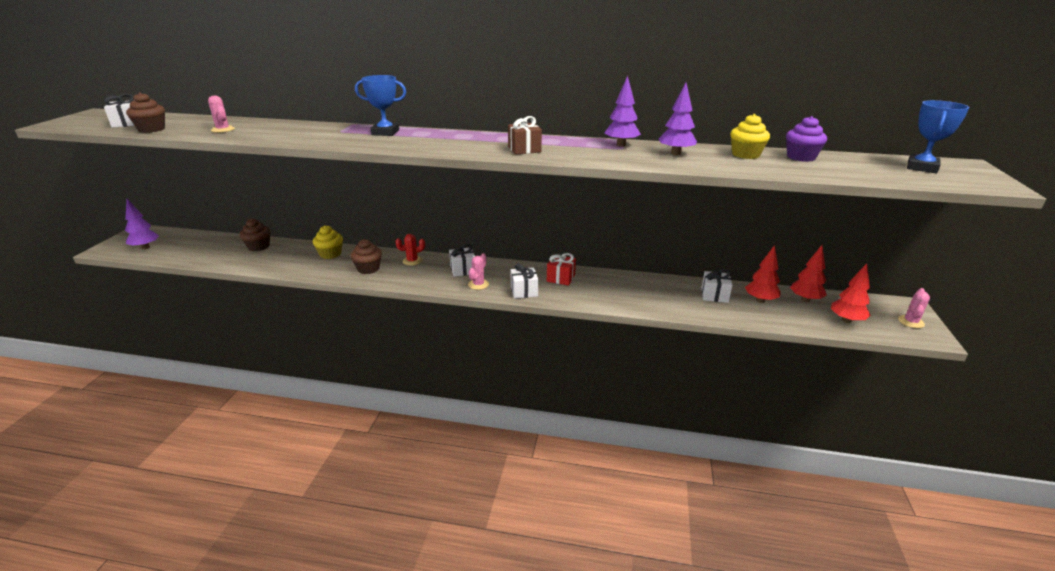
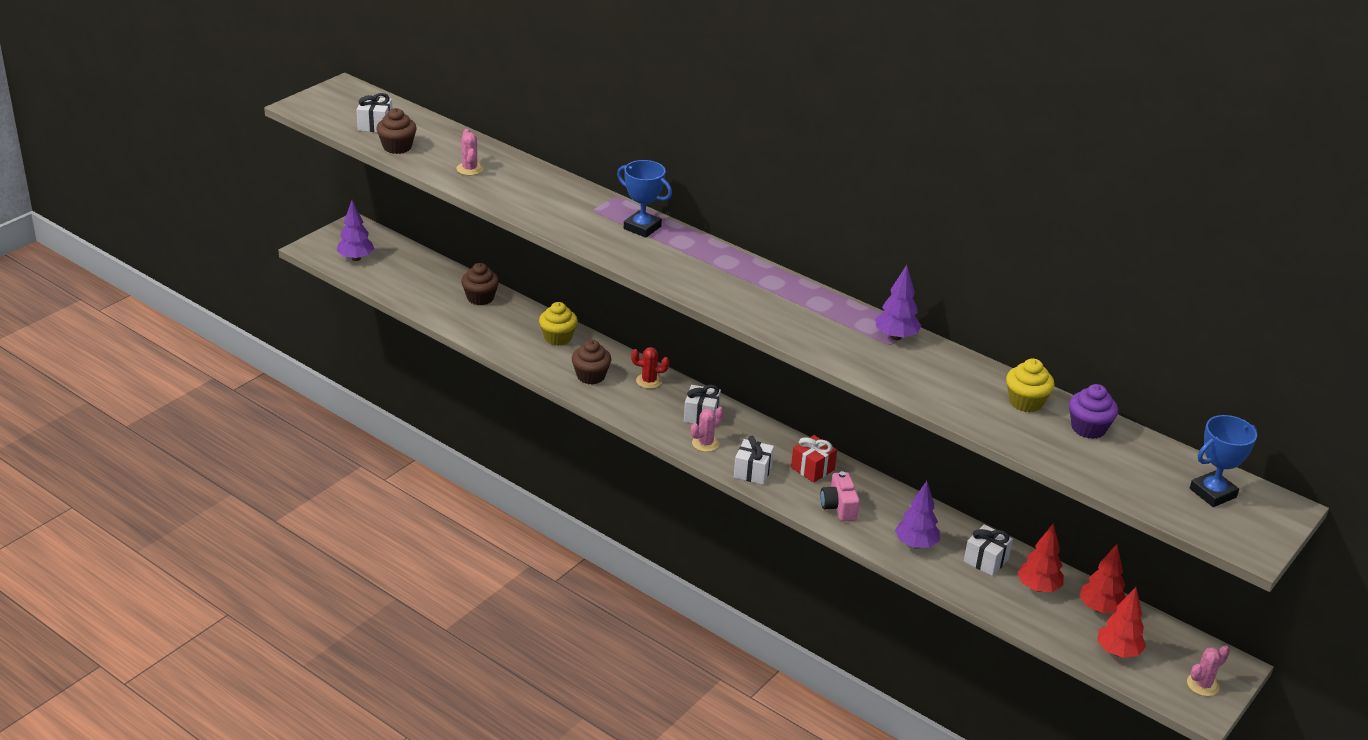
camera: 25 degrees right, 5 degrees up
brown gift [508,116,542,155] -> none
purple tree [658,83,697,155] -> purple tree moved to [895,481,940,549]
none -> pink camera [820,471,860,521]

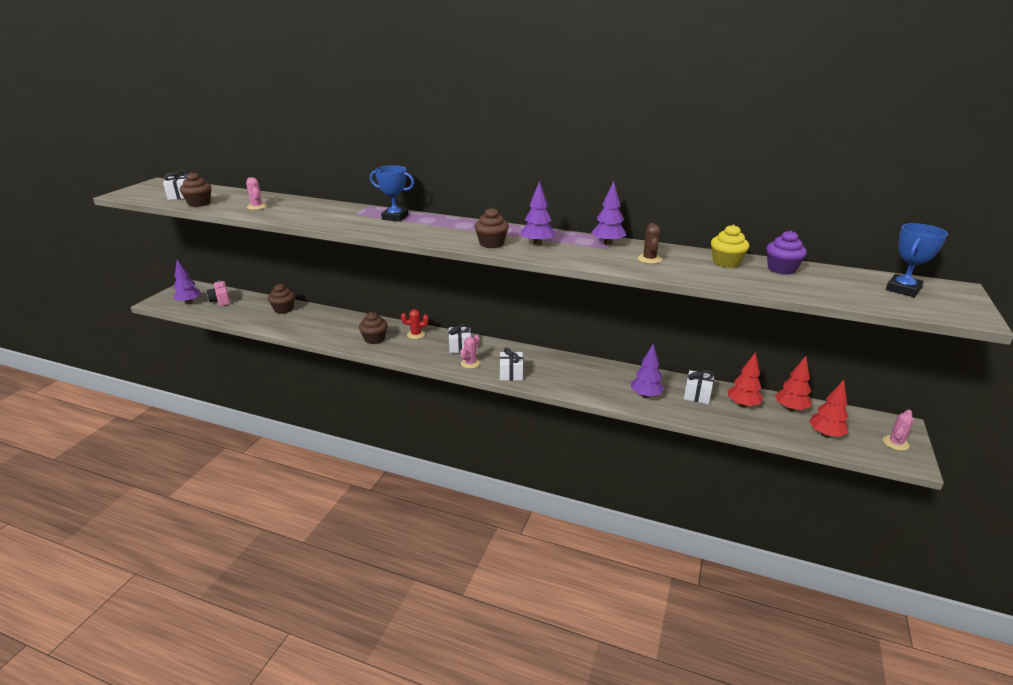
camera: 15 degrees left, 5 degrees down
yellow cupcake [539,302,578,346] -> none
red gift [791,435,837,483] -> none
pink camera [820,471,860,521] -> pink camera moved to [206,280,230,306]
none -> brown cupcake [474,208,509,248]
none -> purple tree [521,181,555,246]
none -> brown cactus [638,223,662,264]

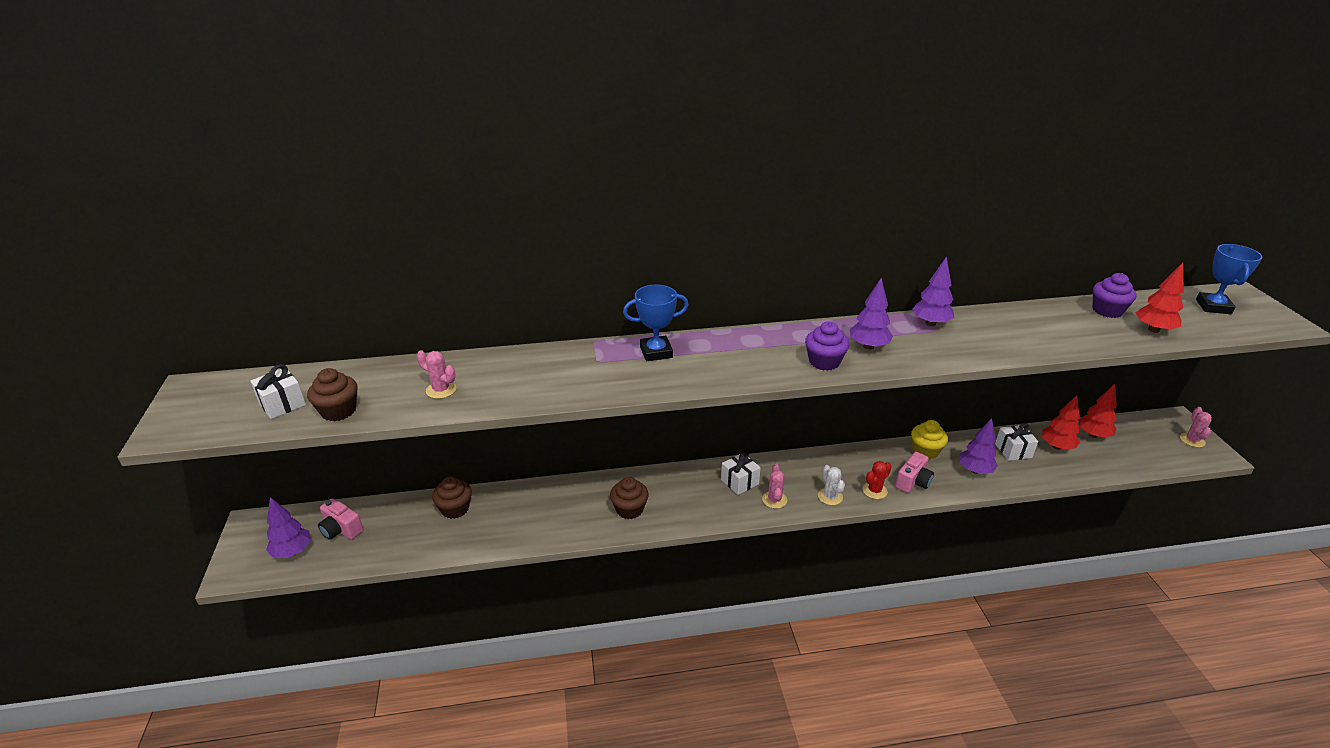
camera: 30 degrees left, 5 degrees up
red cactus [401,309,429,339] -> red cactus moved to [863,461,892,499]
brown cupcake [474,208,509,248] -> purple cupcake [805,321,849,371]
white gift [499,348,523,381] -> white cactus [818,465,845,505]
brown cactus [638,223,662,264] -> none
yellow cupcake [711,225,749,268] -> yellow cupcake moved to [911,420,948,459]
red tree [809,380,849,438] -> red tree moved to [1136,263,1184,333]
none -> pink camera [895,452,934,493]

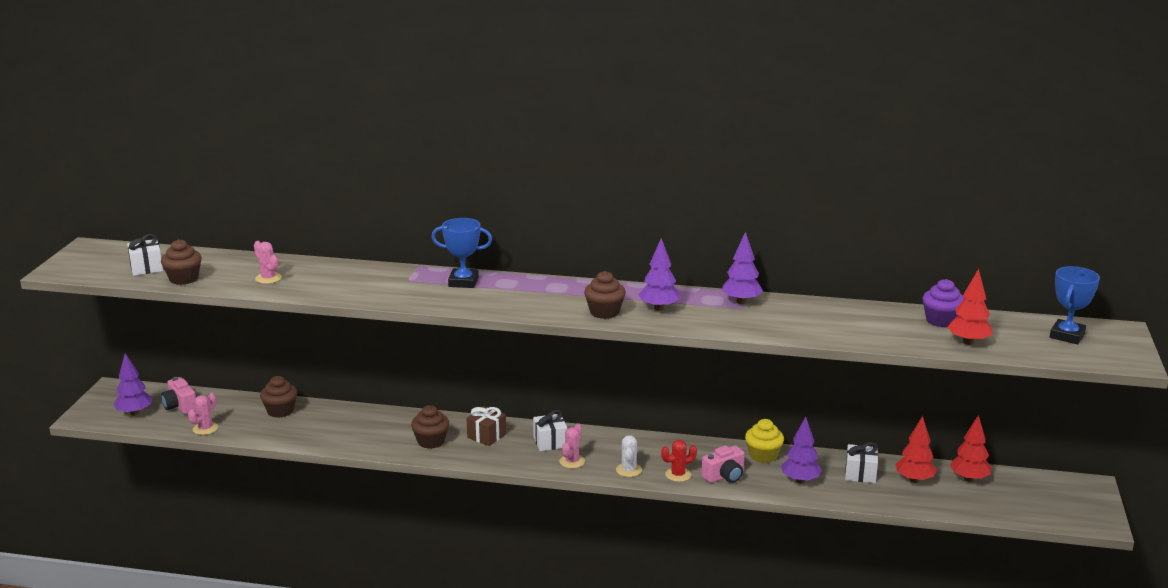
camera: 20 degrees right, 10 degrees down
purple cupcake [805,321,849,371] -> brown cupcake [584,271,626,319]
pink cactus [1180,407,1212,448] -> pink cactus moved to [188,392,218,435]
none -> brown gift [466,406,506,446]

